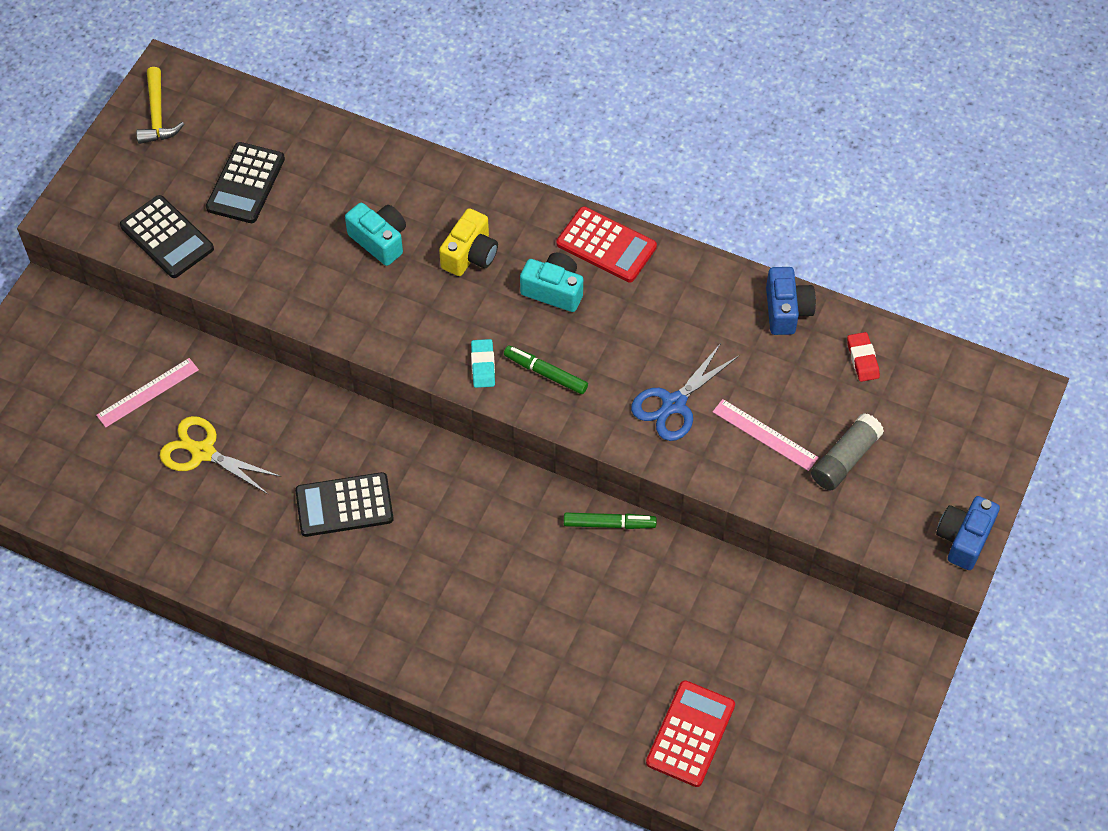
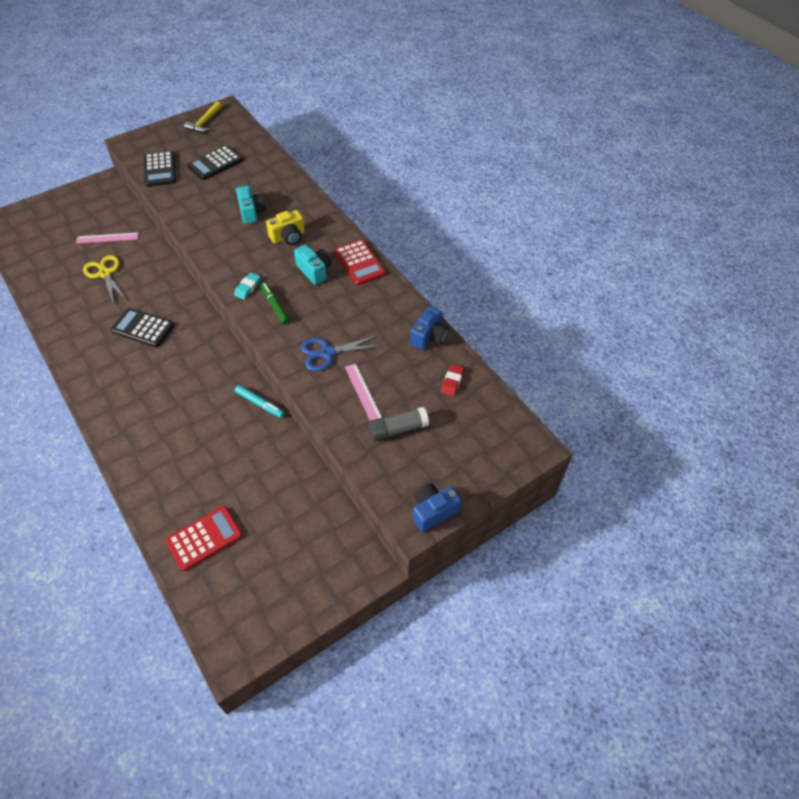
camera: 30 degrees right, 5 degrees down
green marker [564,512,656,529] -> turquoise marker [235,385,285,418]

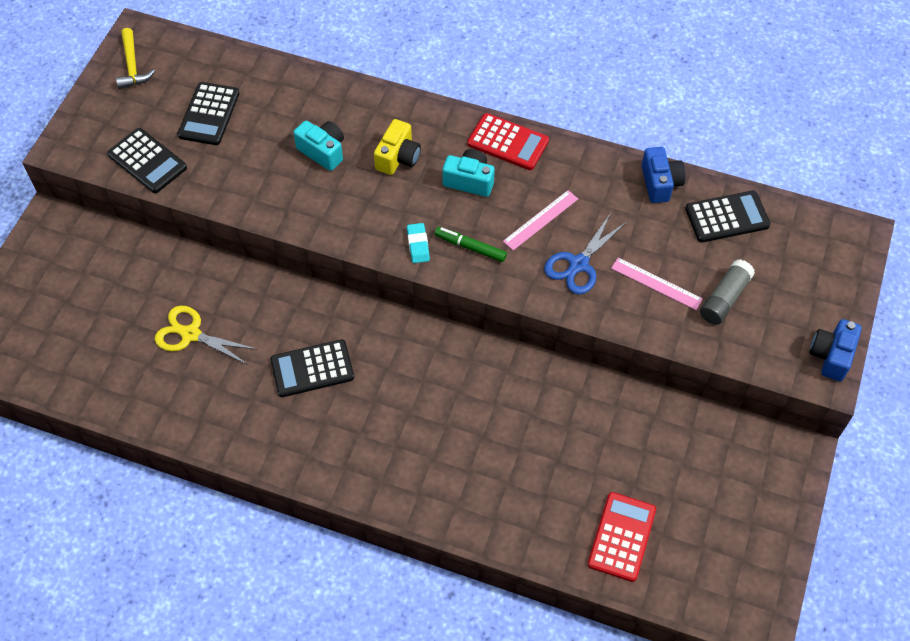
camera: 35 degrees left, 5 degrees up
pink ruler [76,232,139,244] -> pink ruler moved to [503,190,578,250]
turquoise marker [235,385,285,418] -> none
red eraser [441,364,464,396] -> black calculator [685,191,771,243]

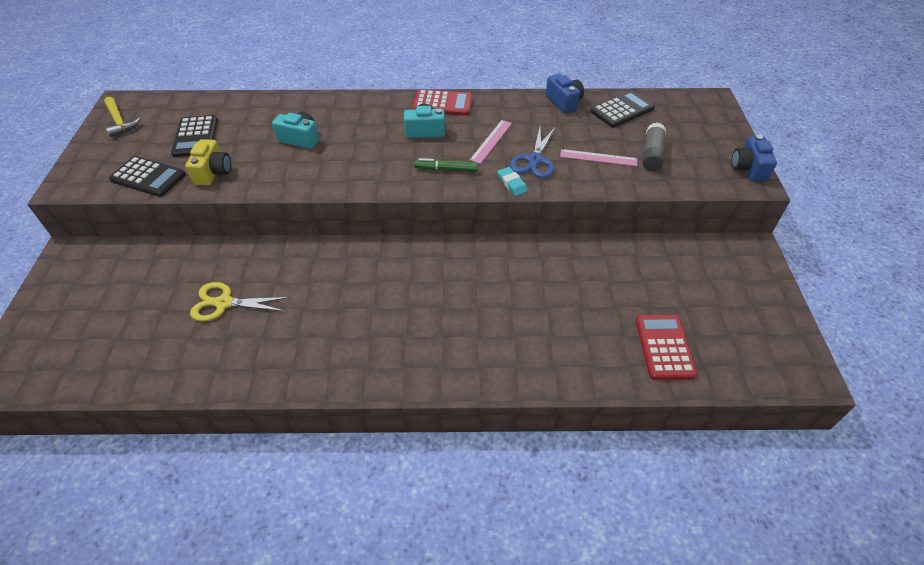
camera: 20 degrees left, 10 degrees down
black calculator [270,339,354,397] -> none
yellow camera [374,119,421,175] -> yellow camera moved to [185,139,231,185]
turquoise eraser [407,223,430,263] -> turquoise eraser moved to [497,167,528,196]

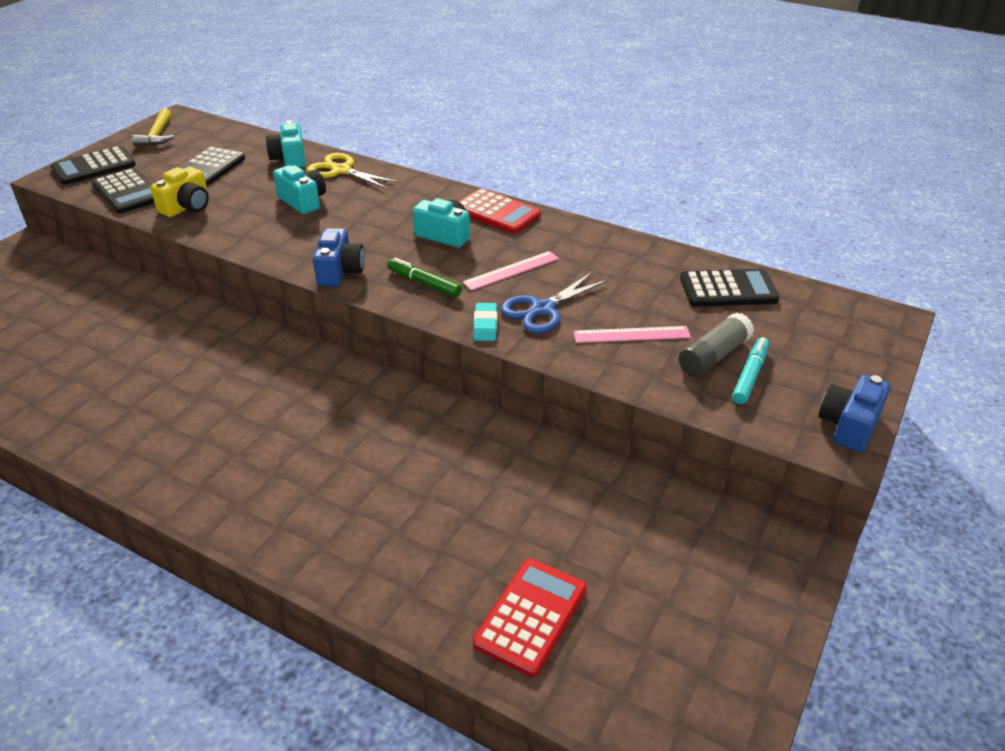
camera: 30 degrees right, 10 degrees down
yellow scissors [190,282,290,322] -> yellow scissors moved to [307,153,400,189]
blue camera [546,74,584,114] -> blue camera moved to [313,228,365,287]
pink ruler [560,149,637,166] -> pink ruler turned 45 degrees counterclockwise [573,326,691,343]
none -> black calculator [51,146,136,185]
none -> turquoise camera [266,120,305,167]
none -> turquoise marker [732,337,769,404]

